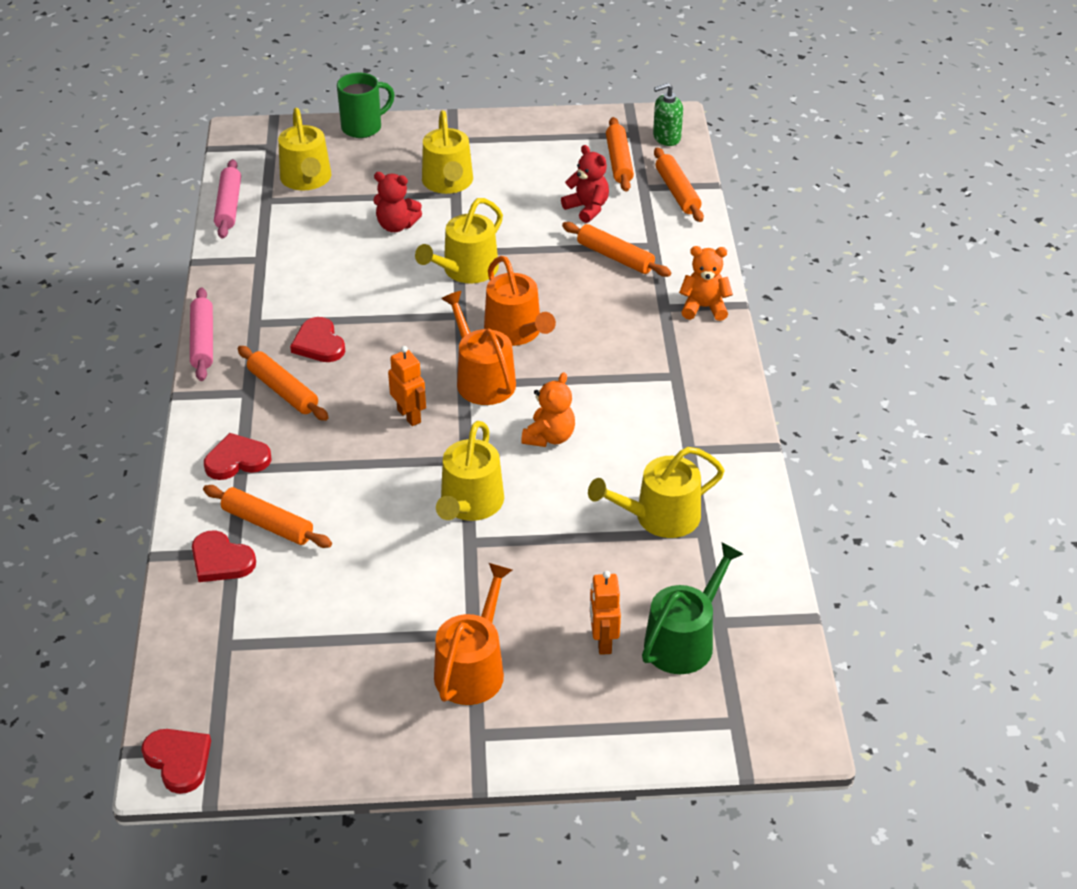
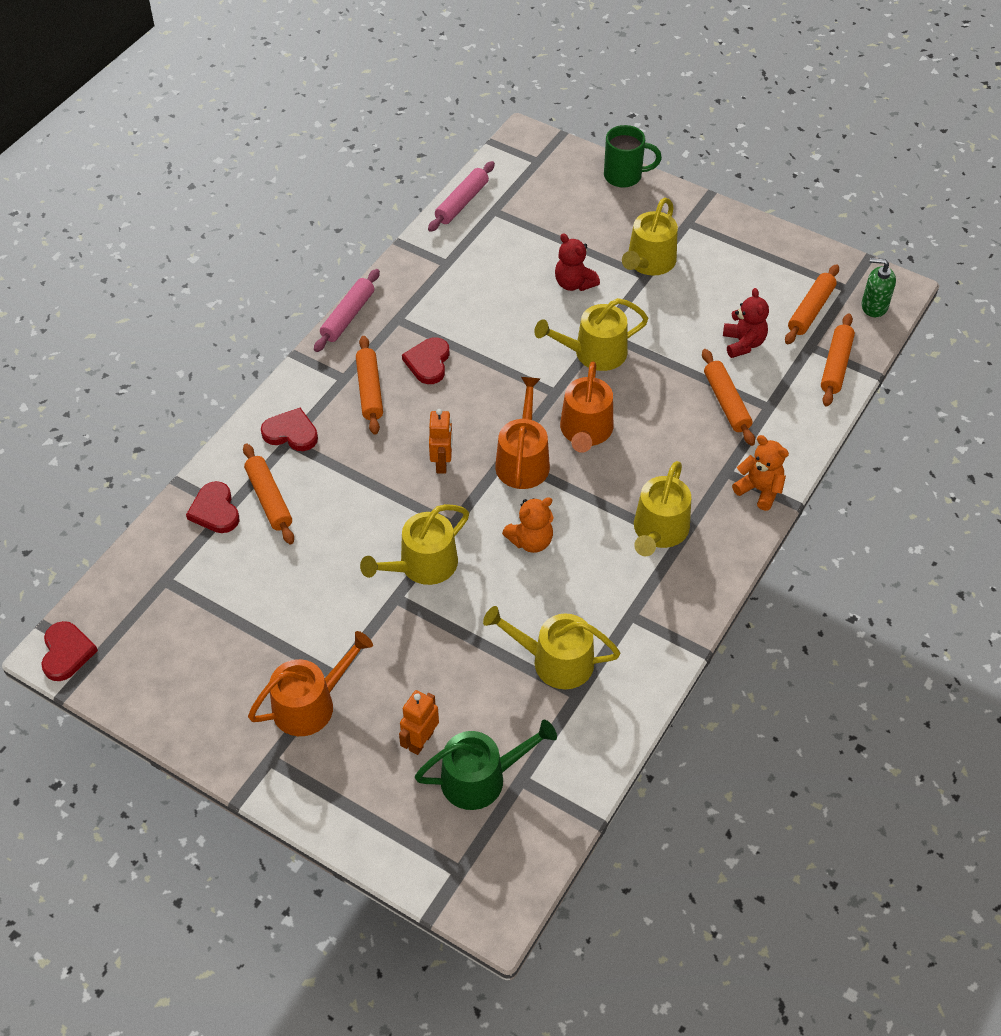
camera: 35 degrees right, 10 degrees up
yellow watering can [278,107,331,191] -> yellow watering can moved to [634,461,691,556]

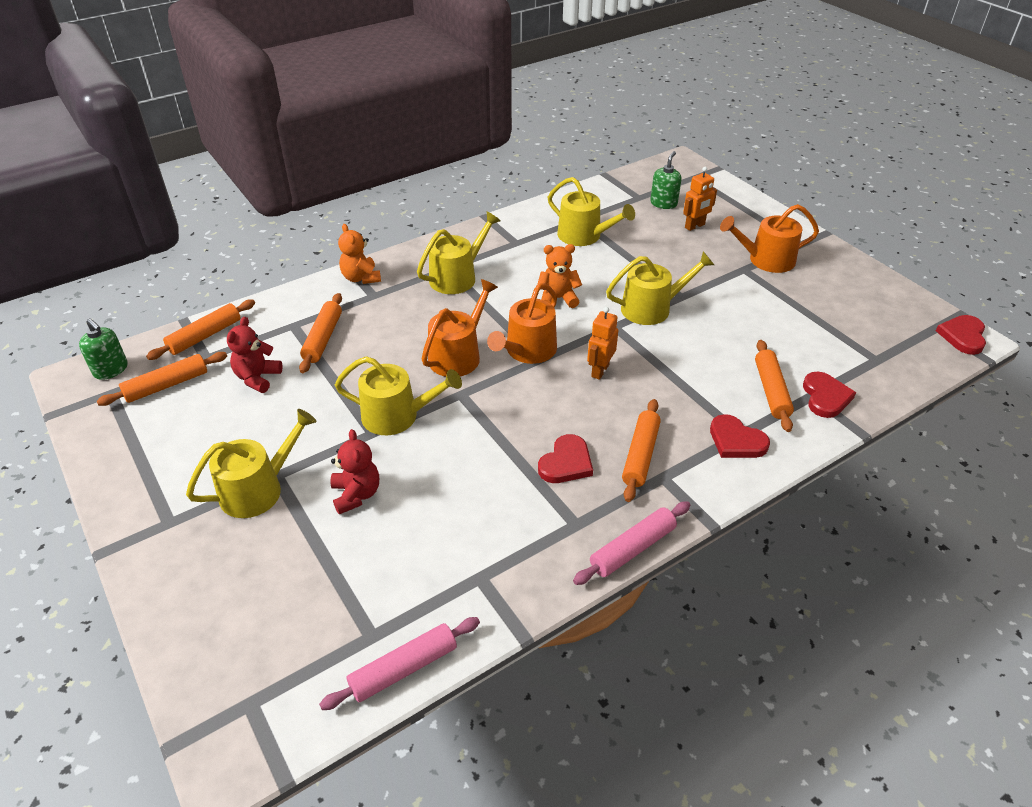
camera: 155 degrees left, 10 degrees down
green watering can [415,720,557,810] -> green soap dispenser [650,151,682,209]
green mug [604,125,662,188] -> none

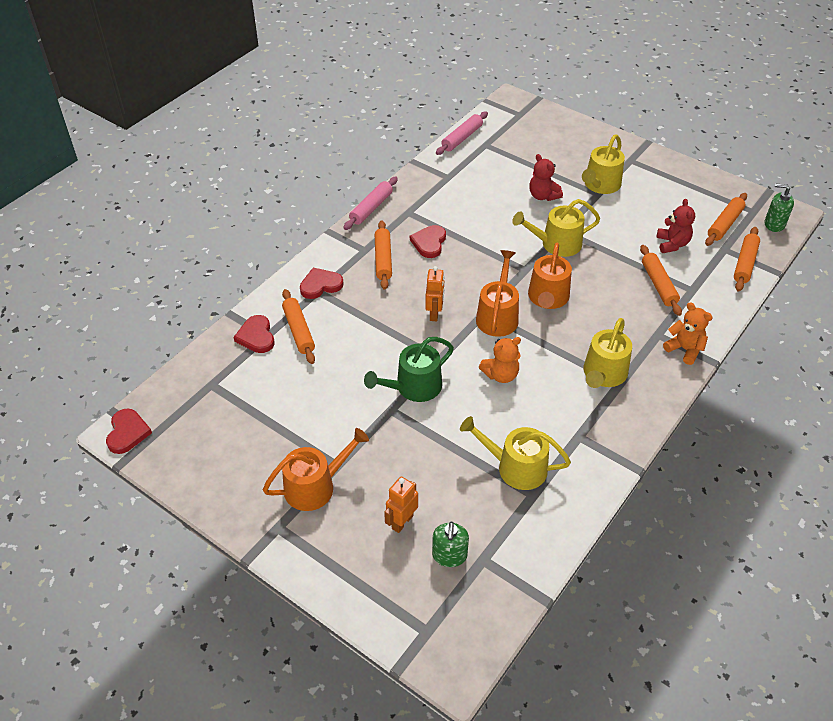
camera: 160 degrees right, 5 degrees up
yellow watering can [606,251,714,325] -> green watering can [364,337,454,402]
red heart [710,414,770,458] -> red heart turned 45 degrees counterclockwise [300,268,344,299]

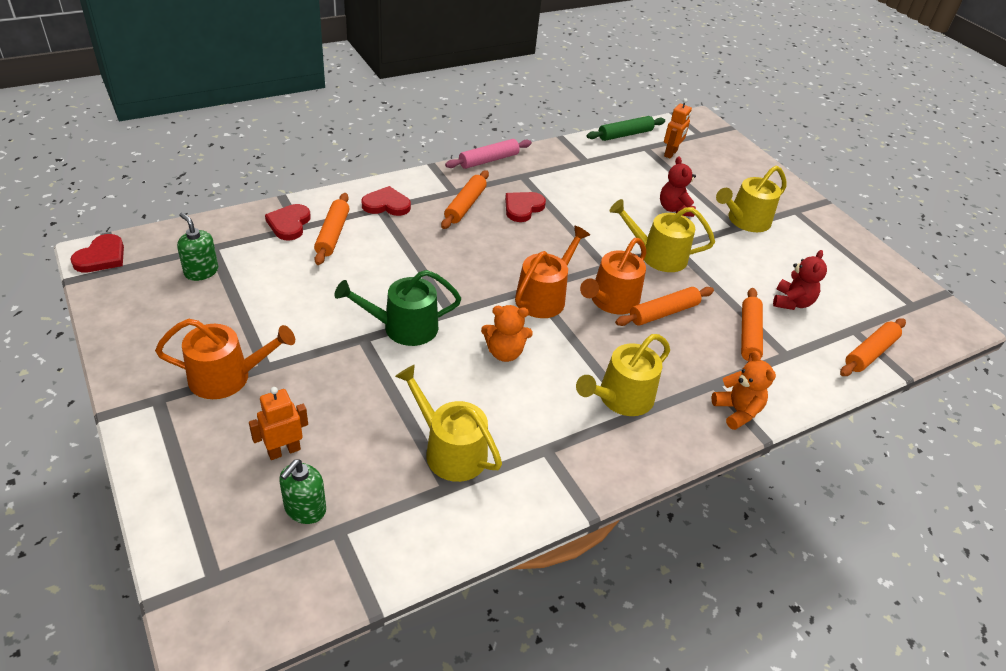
camera: 20 degrees right, 5 degrees down
orange robot [425,266,444,321] -> orange robot moved to [664,98,692,159]
pink rolling pin [436,111,488,155] -> green rolling pin [587,116,665,141]
orange rolling pin [705,193,747,246] -> orange rolling pin moved to [615,287,714,326]
green soap dispenser [765,183,794,232] -> green soap dispenser moved to [177,213,218,281]

